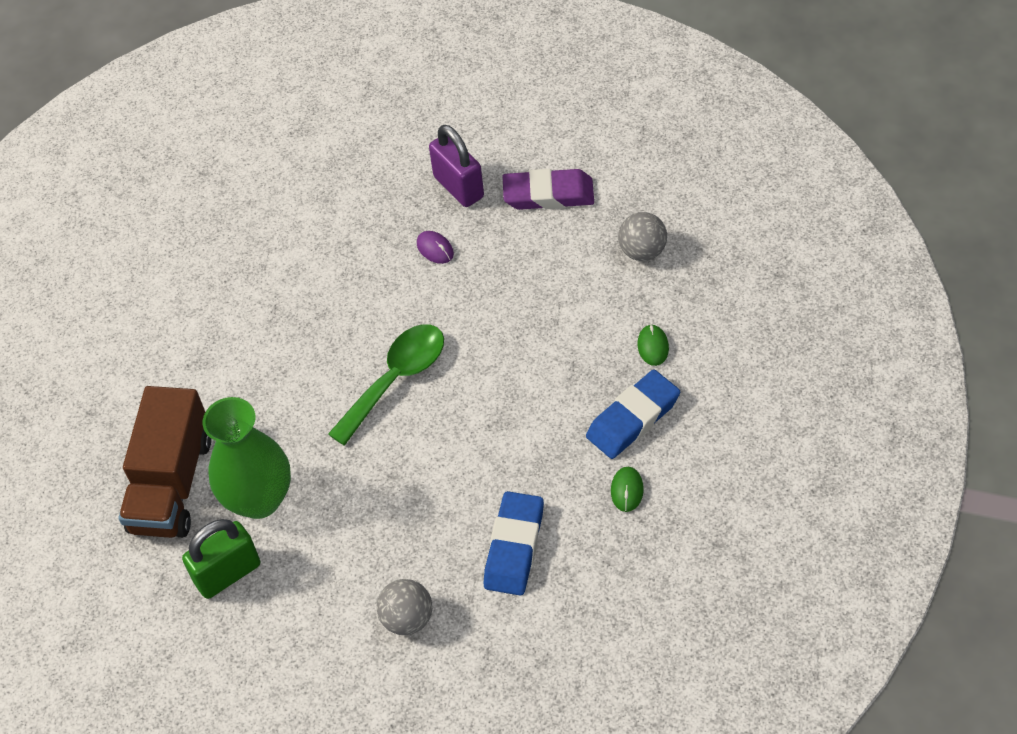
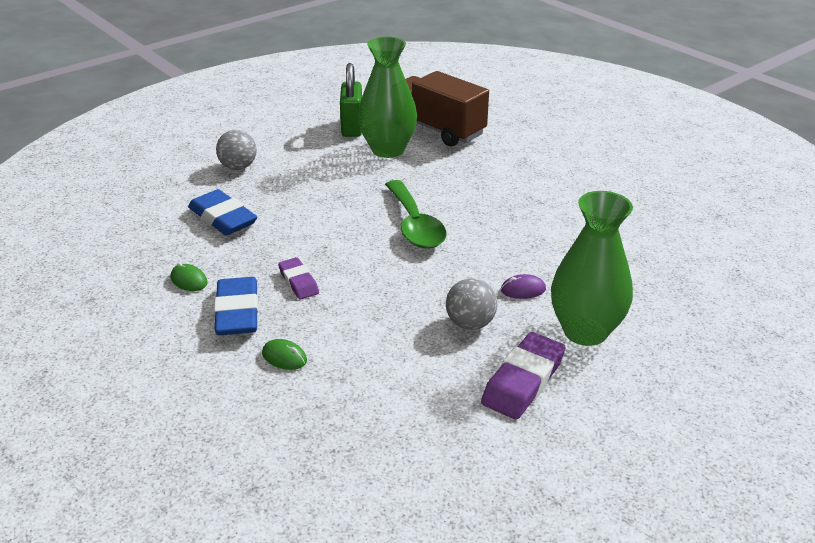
camera: 120 degrees right, 20 degrees down
purple padlock [429,125,484,207] -> green vase [551,191,633,346]
grey ball [618,212,667,261] -> grey ball moved to [446,278,498,330]
none -> purple eraser [278,257,319,299]

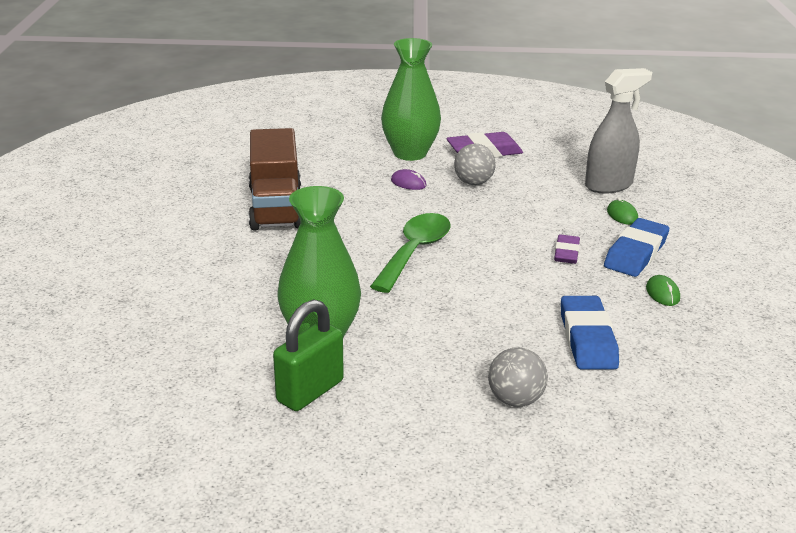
camera: 140 degrees left, 5 degrees down
brown truck [406,71,489,147] -> brown truck moved to [248,128,301,231]
none -> grey spray bottle [585,68,652,193]

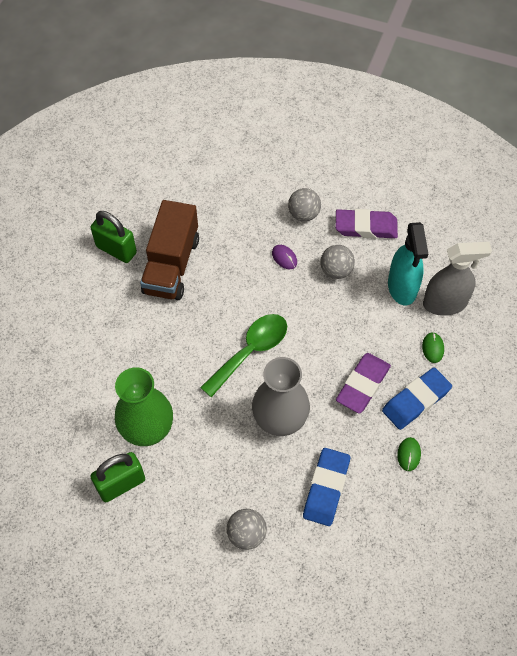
camera: 20 degrees right, 30 degrees up
green vase [381,38,441,161] -> grey ball [288,188,321,221]
purple eraser [554,234,580,264] -> purple eraser [336,353,391,413], size x1.65
none -> green padlock [90,211,137,263]
none -> grey vase [252,357,310,436]
none -> turquoise spray bottle [388,222,428,306]

